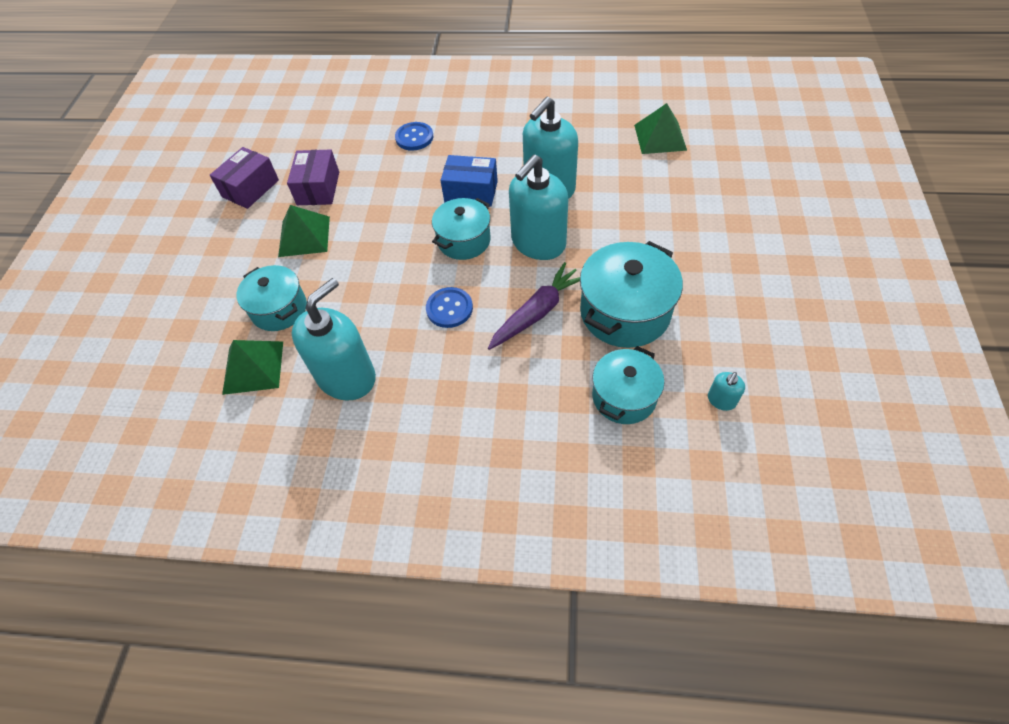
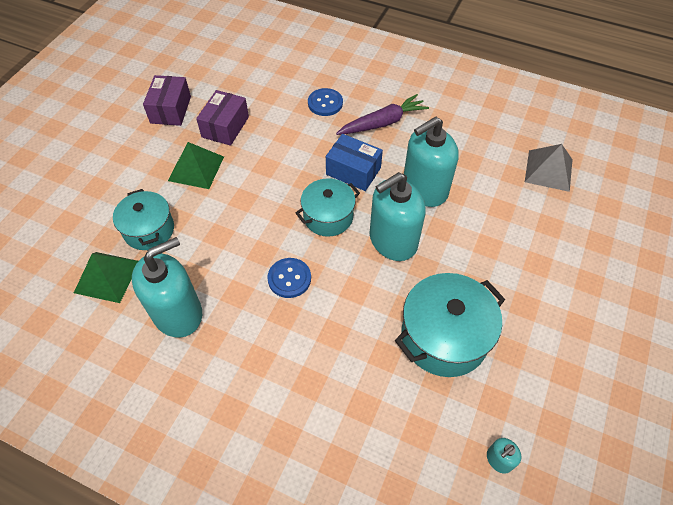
camera: 15 degrees right, 0 degrees up
purple box [210,147,279,209] -> purple box turned 45 degrees counterclockwise [143,75,191,126]
purple carrot [488,262,580,350] -> purple carrot moved to [336,94,429,135]
turquoise pot [592,346,664,424] -> none
green pyramid [634,103,687,154] -> grey pyramid [525,144,573,192]

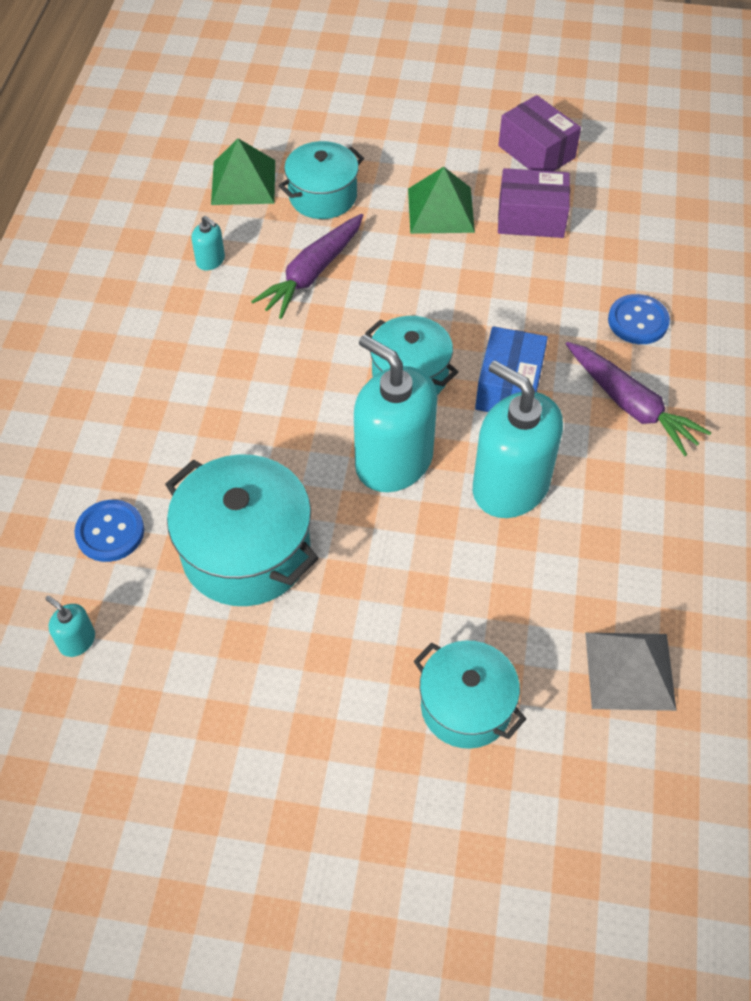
camera: 75 degrees right, 0 degrees up
turquoise soap dispenser [132,237,202,338] -> turquoise soap dispenser [191,216,225,270], size x0.42
purple box [143,75,191,126] -> purple box turned 60 degrees clockwise [498,95,581,171]
blue button [267,258,311,298] -> blue button moved to [74,500,144,562]
none -> purple carrot [251,214,363,319]
none -> turquoise pot [414,641,526,749]

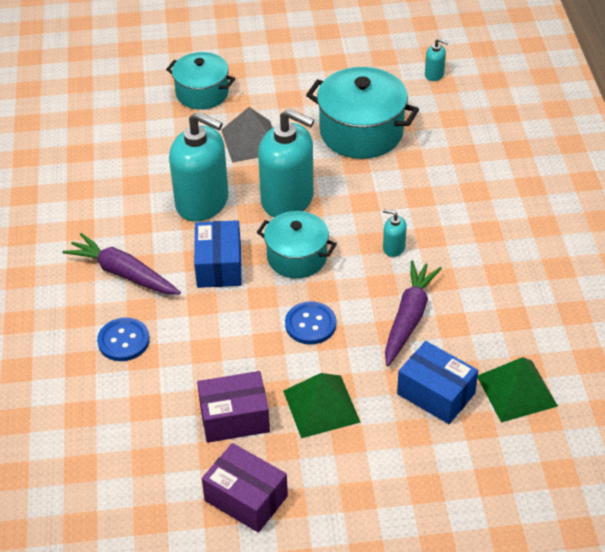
camera: 165 degrees right, 10 degrees down
blue button [74,500,144,562] -> blue button moved to [285,301,336,345]
turquoise soap dispenser [191,216,225,270] -> turquoise soap dispenser moved to [383,209,407,257]
turquoise pot [278,141,364,219] -> blue box [397,341,478,424]
grey pyramid [585,633,677,711] -> grey pyramid moved to [221,107,273,163]

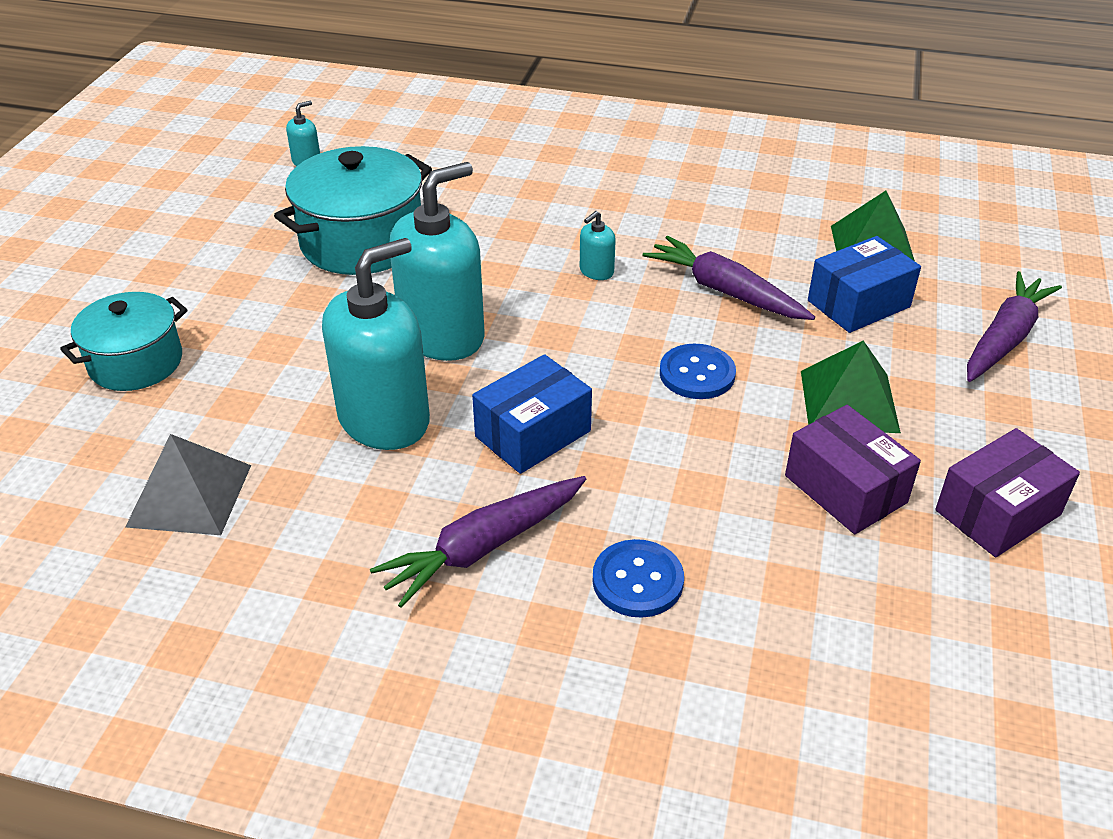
camera: 70 degrees left, 5 degrees down
blue box [194,220,241,288] -> blue box turned 60 degrees counterclockwise [472,354,592,474]
purple box [197,371,270,443] -> purple box turned 45 degrees counterclockwise [785,405,921,534]
grey pyramid [221,107,273,163] -> grey pyramid moved to [125,434,251,535]
turquoise pot [257,211,337,278] -> none
none -> purple carrot [967,271,1062,382]

